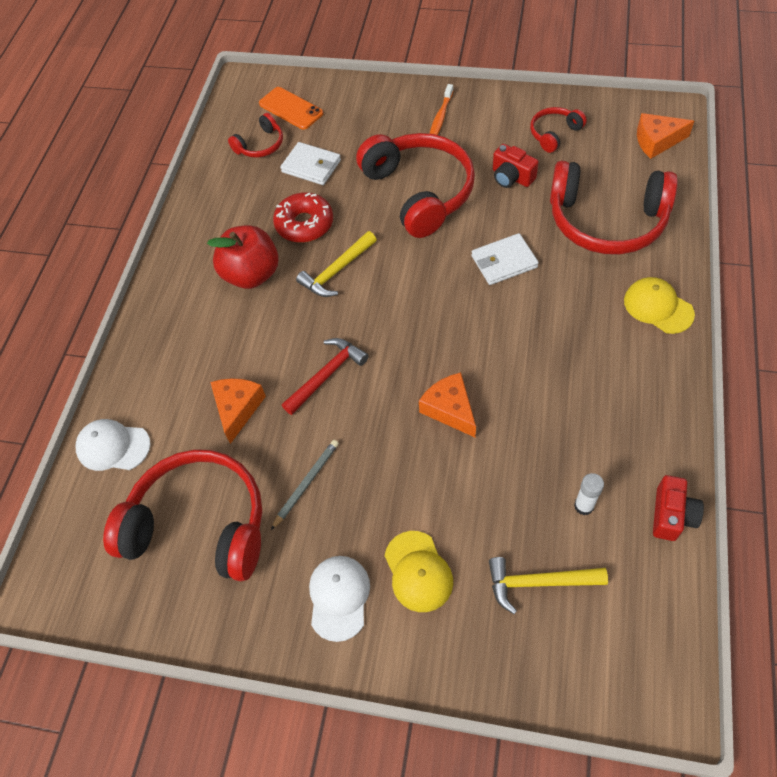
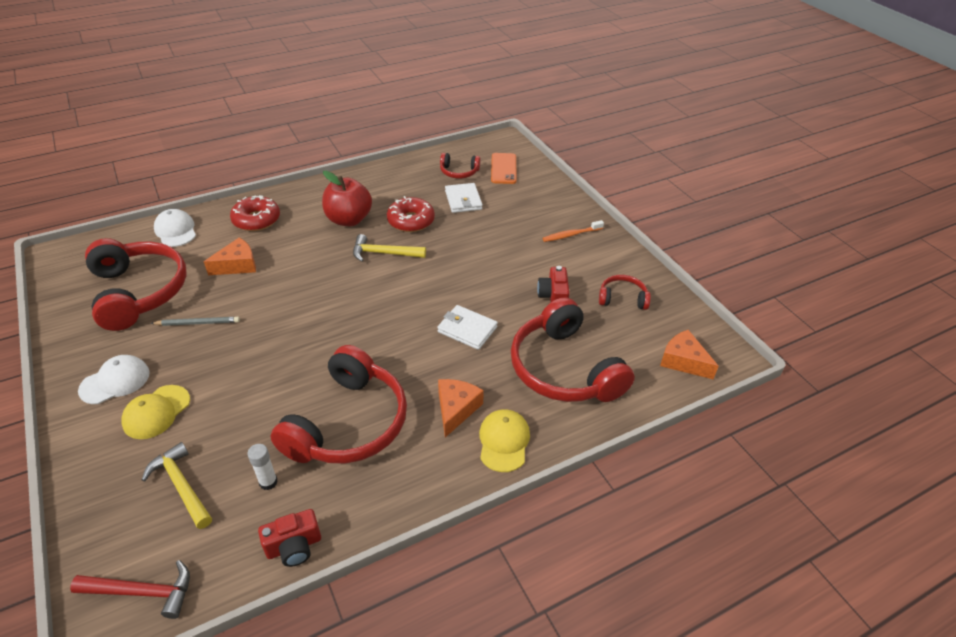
camera: 45 degrees right, 15 degrees down
red hammer [282,338,369,415] -> red hammer moved to [70,560,190,619]
red headphones [356,133,475,238] -> red headphones moved to [270,345,407,464]
orange cheese [419,372,476,437] -> orange cheese moved to [438,379,484,437]
none -> red donut [230,195,280,231]

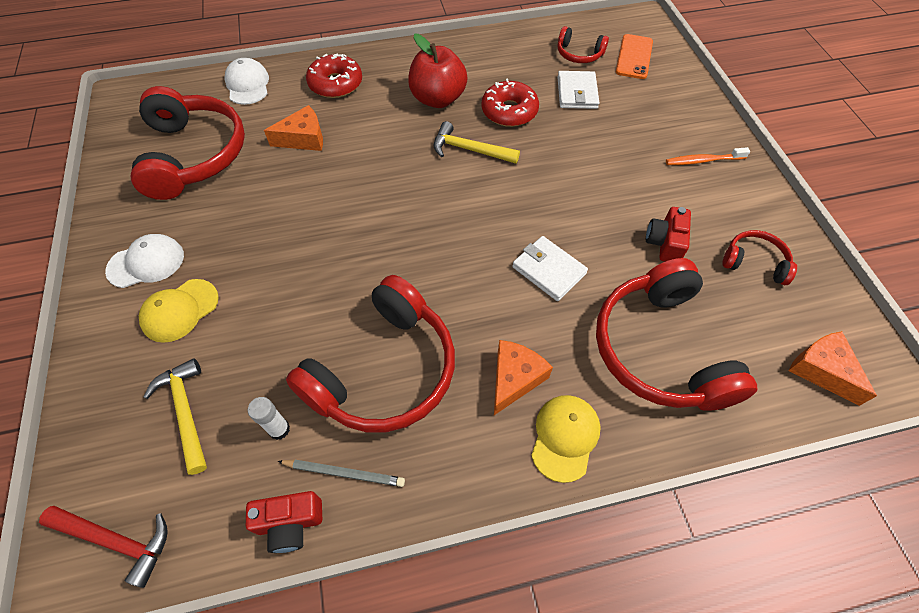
camera: 15 degrees right, 15 degrees up
grey pencil [150,317,240,326] -> grey pencil moved to [278,460,405,487]

